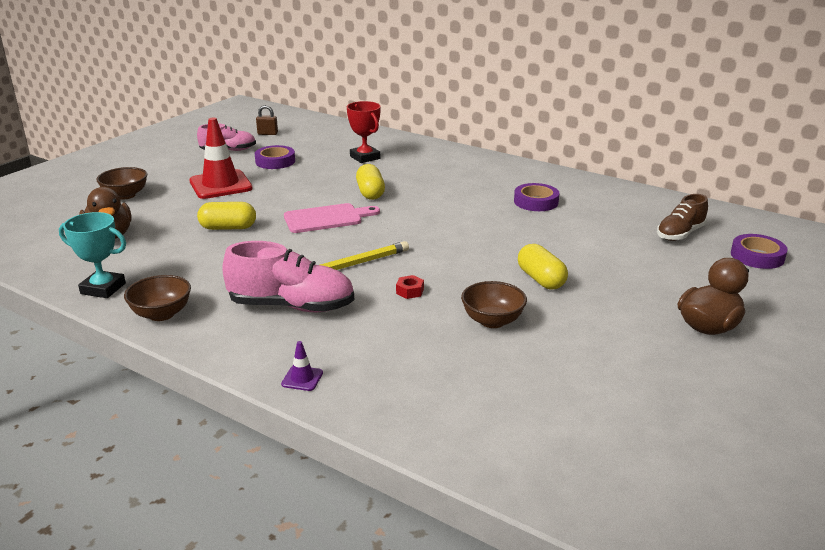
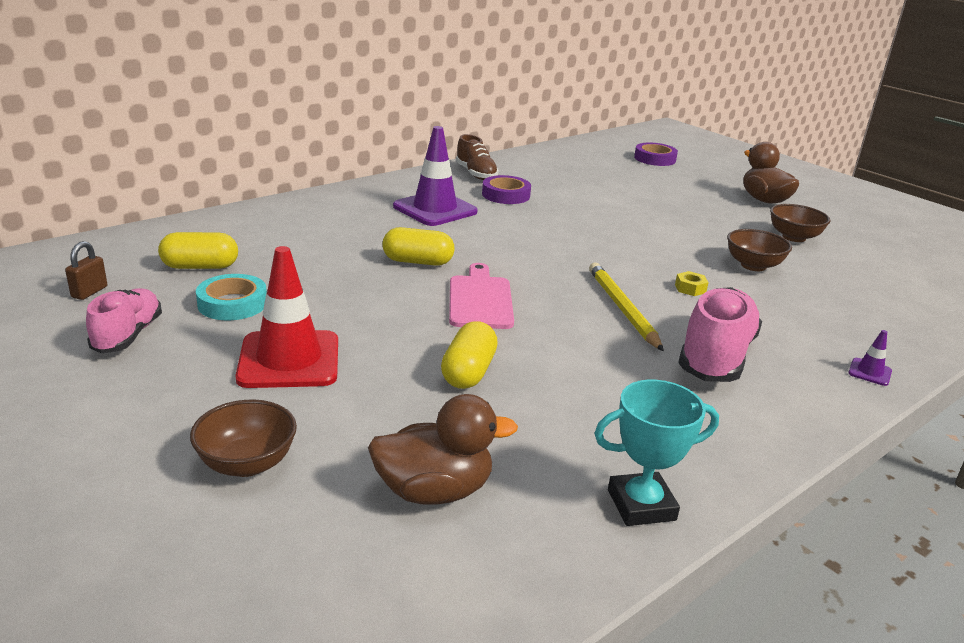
camera: 75 degrees left, 0 degrees up
turquoise trophy [59,212,126,298] -> turquoise trophy turned 45 degrees clockwise [594,380,719,526]
brown bowl [124,275,191,321] -> brown bowl moved to [770,204,830,242]
purple tape [255,145,295,169] -> turquoise tape [196,274,267,320]
red trophy [347,101,381,163] -> none
red nut [396,275,424,299] -> yellow nut [675,271,709,296]
yellow capsule [518,244,568,289] -> yellow capsule moved to [158,232,238,269]
brown shoe [657,194,708,241] -> brown shoe moved to [456,134,499,180]
none -> purple traffic cone [393,126,478,226]

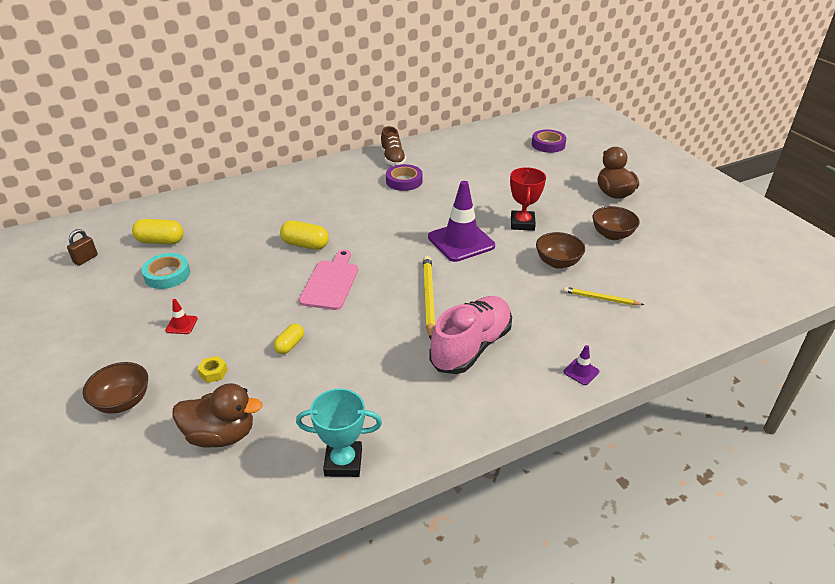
camera: 15 degrees right, 10 degrees up
pink shoe [86,288,162,353] -> none
red traffic cone [235,246,338,388] -> red traffic cone [165,299,198,334], size x0.42
purple traffic cone [393,126,478,226] -> purple traffic cone moved to [428,181,495,262]
yellow capsule [441,321,498,389] -> yellow capsule [274,323,304,354], size x0.63
yellow nut [675,271,709,296] -> yellow nut moved to [197,356,228,383]
none -> red trophy [510,167,546,231]
none -> yellow pencil [563,287,644,305]

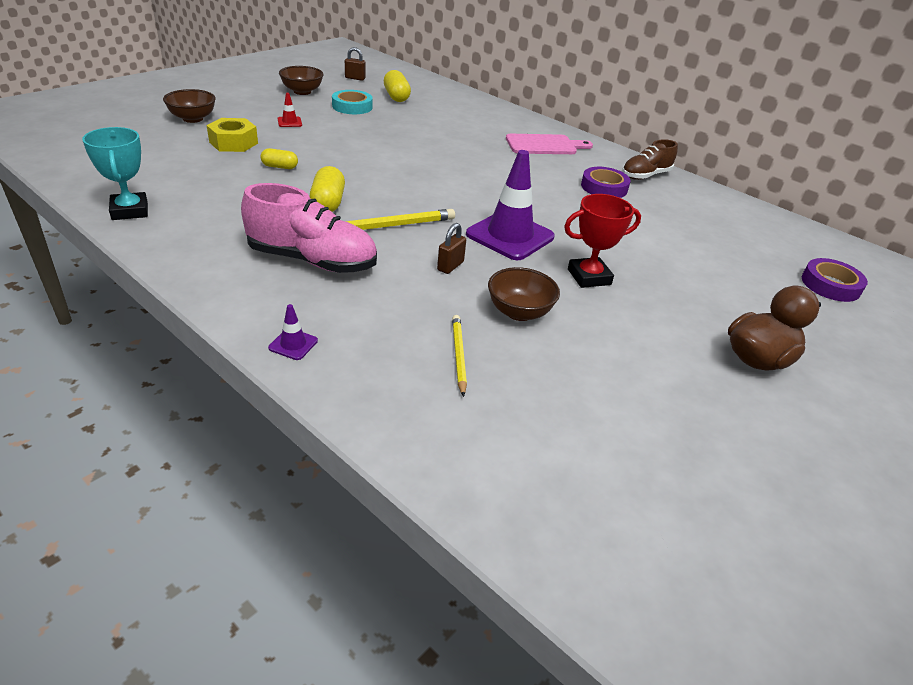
camera: 65 degrees right, 0 degrees up
brown duck [173,383,263,448] -> none
yellow nut [197,356,228,383] -> yellow nut [207,118,258,152], size x1.90
yellow capsule [280,220,329,250] -> yellow capsule moved to [309,166,345,212]
pink cutting board [299,249,358,310] -> pink cutting board moved to [506,134,593,154]
brown bowl [592,206,640,240] -> brown bowl moved to [279,66,324,95]
none -> brown padlock [437,223,466,274]

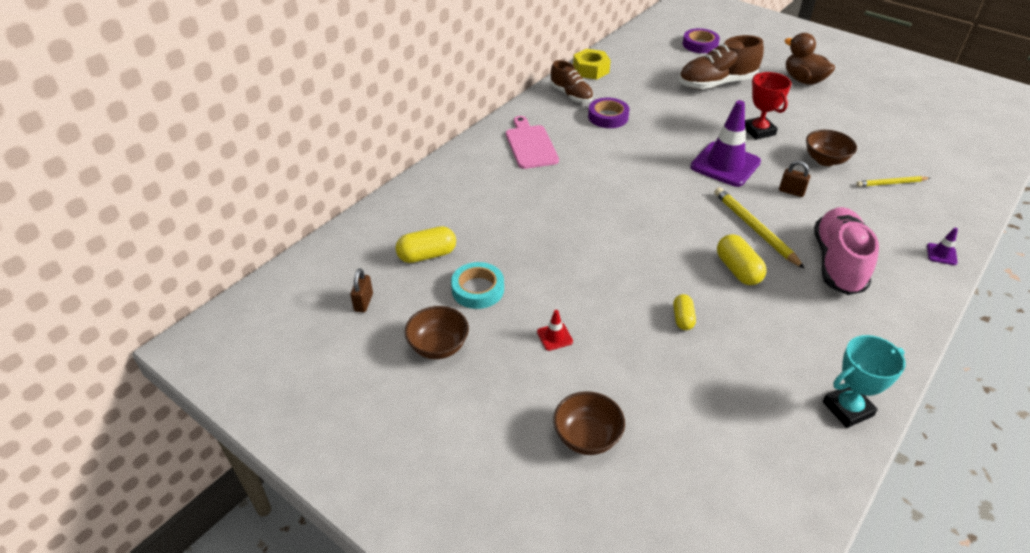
camera: 90 degrees left, 5 degrees up
yellow nut [207,118,258,152] -> yellow nut moved to [573,49,611,80]
yellow capsule [309,166,345,212] -> yellow capsule turned 75 degrees clockwise [717,234,767,285]
none -> brown shoe [679,35,764,89]

